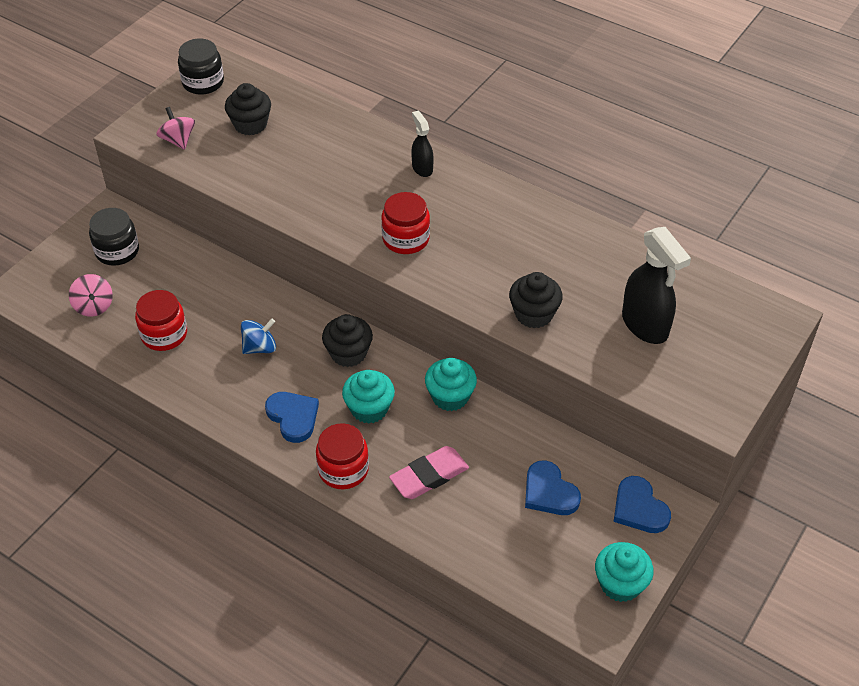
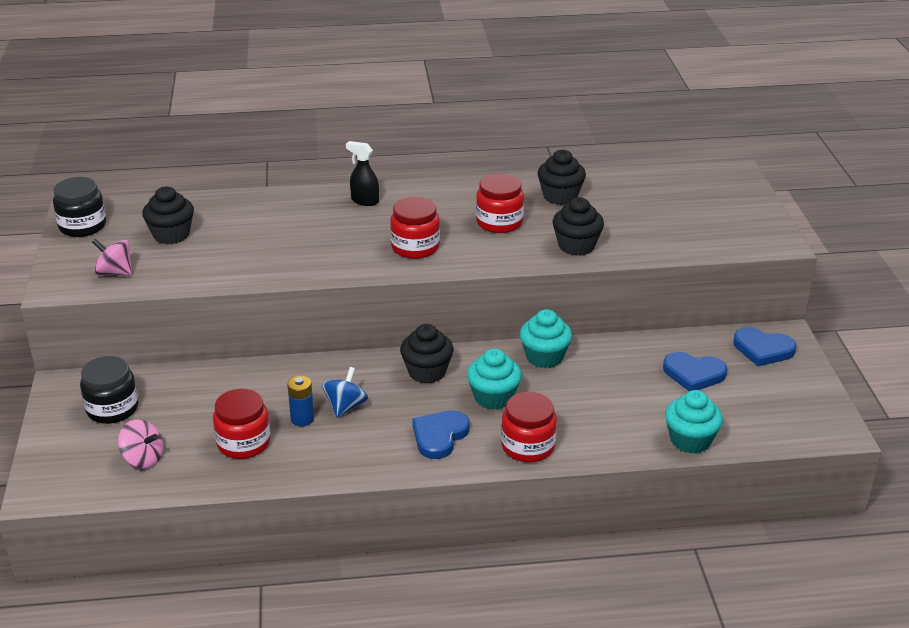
camera: 40 degrees left, 15 degrees down
blue heart [265,392,319,443] -> blue heart turned 75 degrees counterclockwise [412,410,470,459]
pink eraser [389,446,469,499] -> none
turquoise cupcake [595,542,654,602] -> turquoise cupcake moved to [665,390,723,454]
black spray bottle [622,227,691,344] -> none
none -> blue battery [287,376,314,426]
none -> red jar [476,173,524,233]
none -> black cupcake [537,150,586,205]

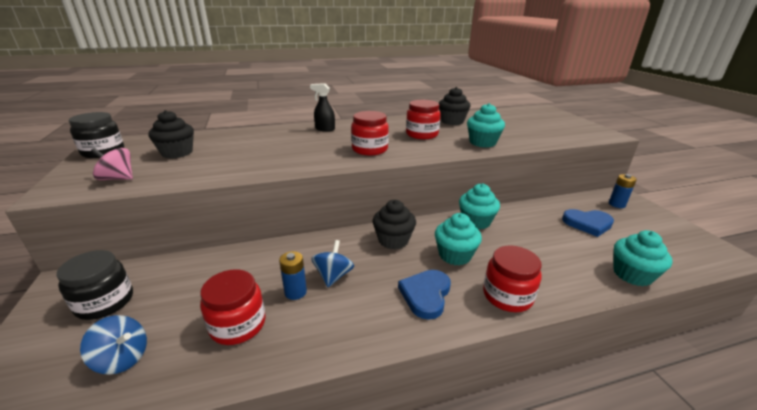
camera: 10 degrees left, 5 degrees down
pink spinning top [118,419,163,469] -> blue spinning top [80,315,147,375]
black cupcake [553,197,604,256] -> turquoise cupcake [467,103,505,148]
blue heart [733,327,796,366] -> blue battery [609,174,637,208]

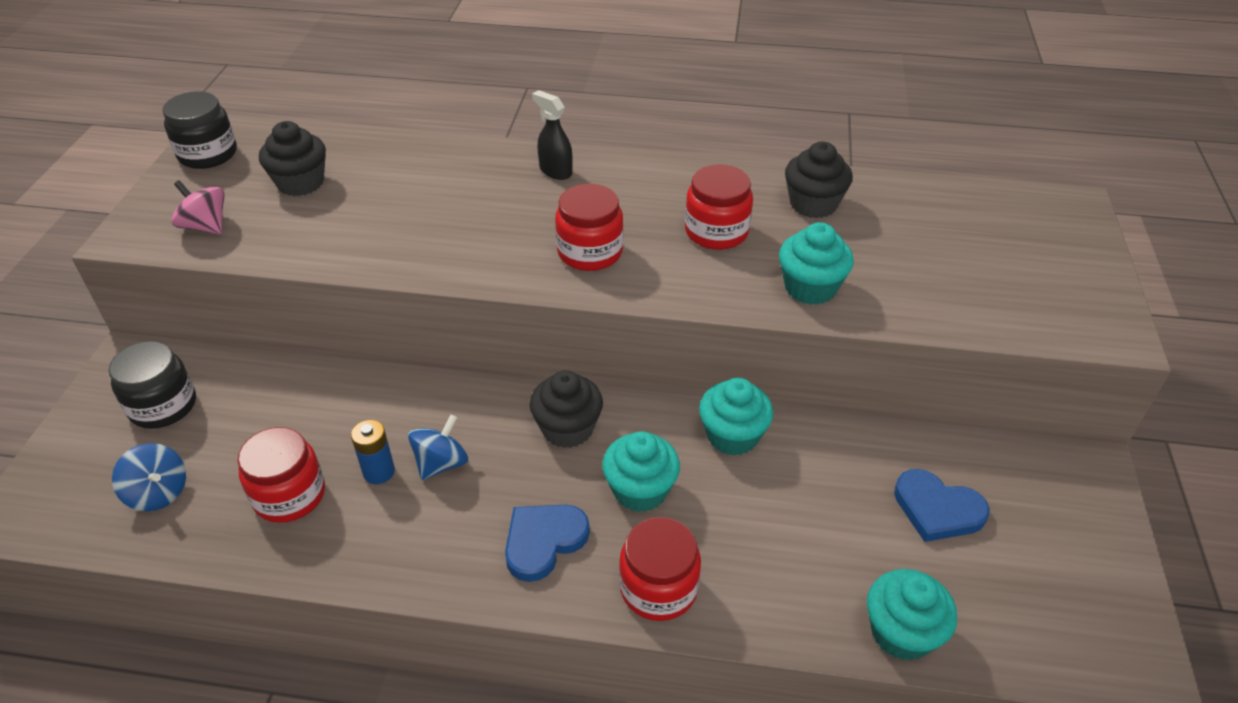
camera: 25 degrees right, 15 degrees up
blue battery [609,174,637,208] -> none

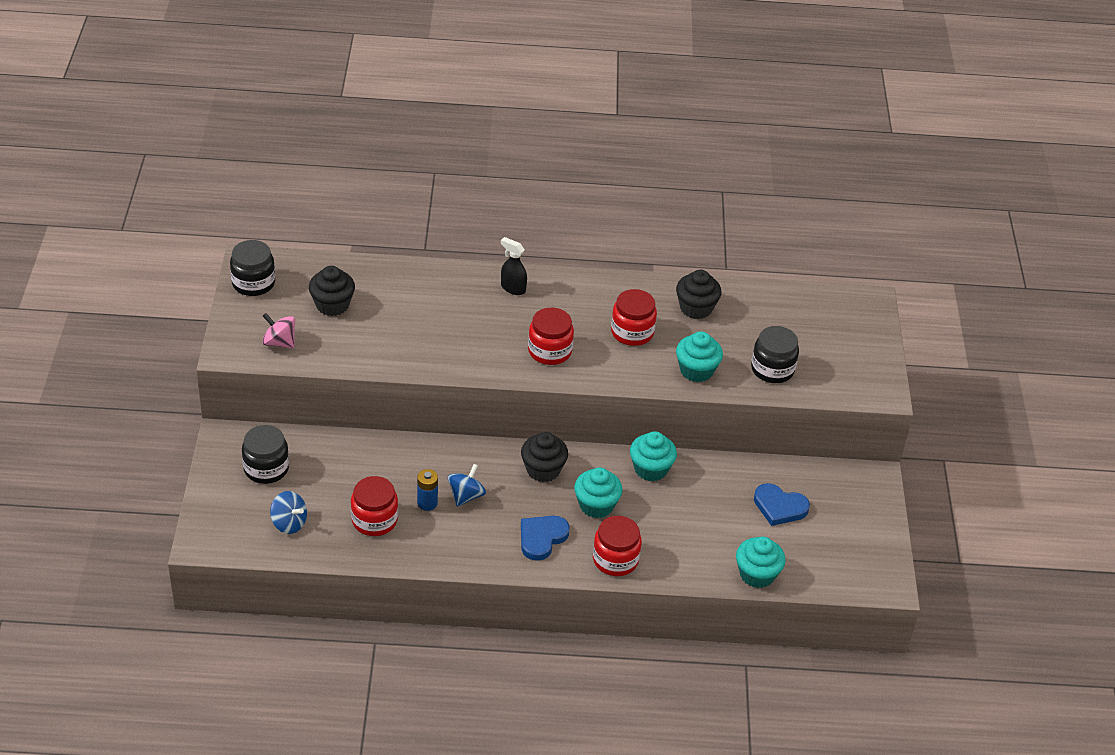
camera: 10 degrees left, 0 degrees up
none -> black jar [751,326,799,383]

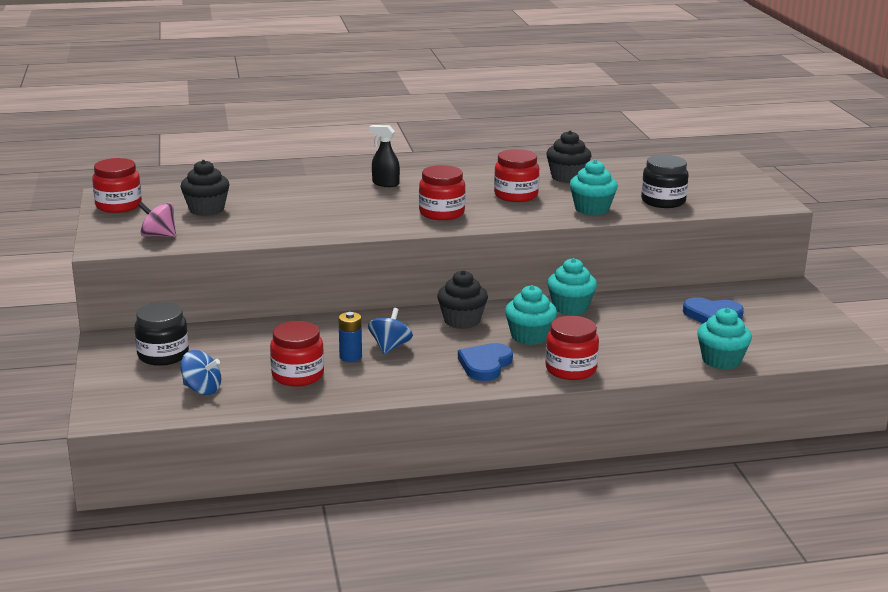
camera: 10 degrees left, 20 degrees down
black jar [230,240,275,296] -> red jar [92,158,142,213]

